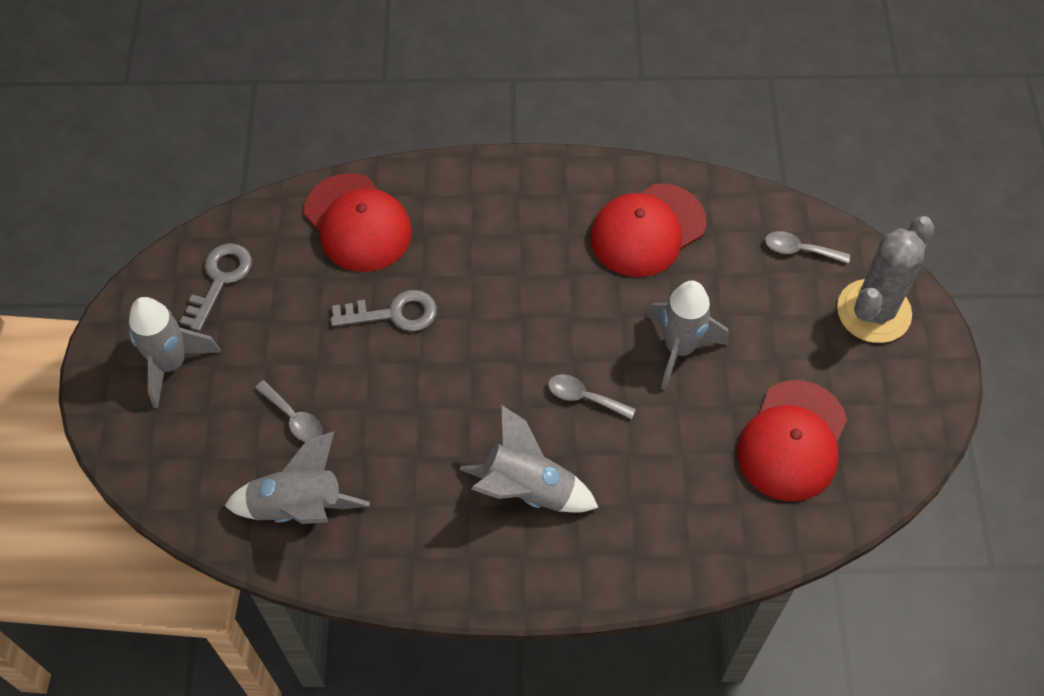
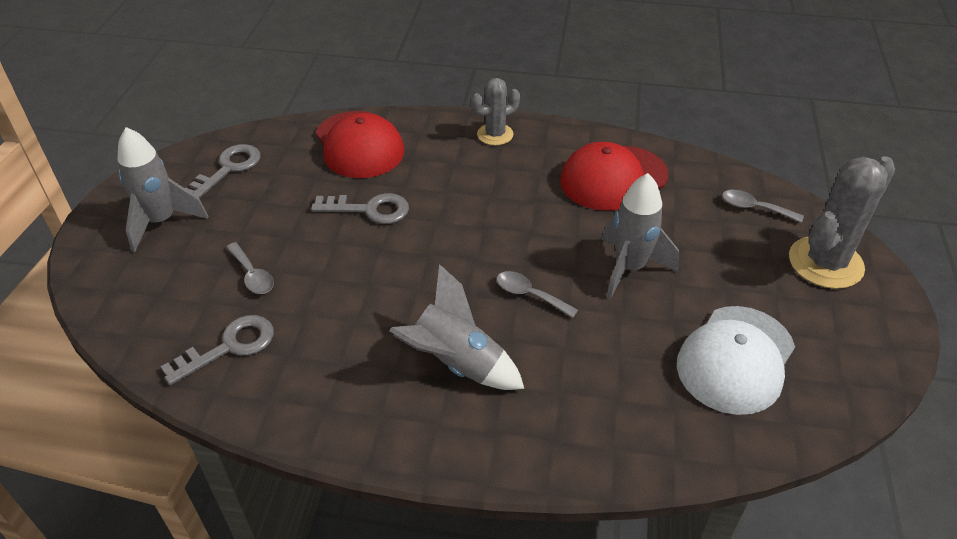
camera: 10 degrees right, 15 degrees down
grey rocket [225,431,370,524] -> grey key [160,315,274,385]
red cap [737,380,847,501] -> white cap [677,306,795,415]
none -> grey cactus [471,78,520,145]

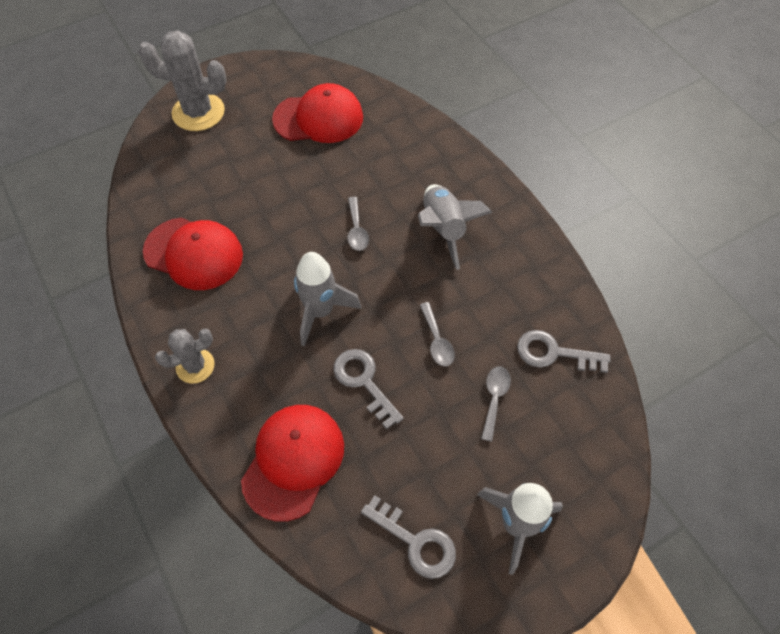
camera: 130 degrees left, 15 degrees up
grey key [185,144,261,198] -> grey key turned 135 degrees counterclockwise [361,495,456,579]
grey cactus [471,78,520,145] -> grey cactus turned 45 degrees counterclockwise [155,329,215,383]
grey rocket [601,173,679,299] -> grey rocket moved to [294,252,362,346]
white cap [677,306,795,415] -> red cap [272,83,363,143]
grey spoon [722,190,804,223] -> grey spoon moved to [420,302,455,367]

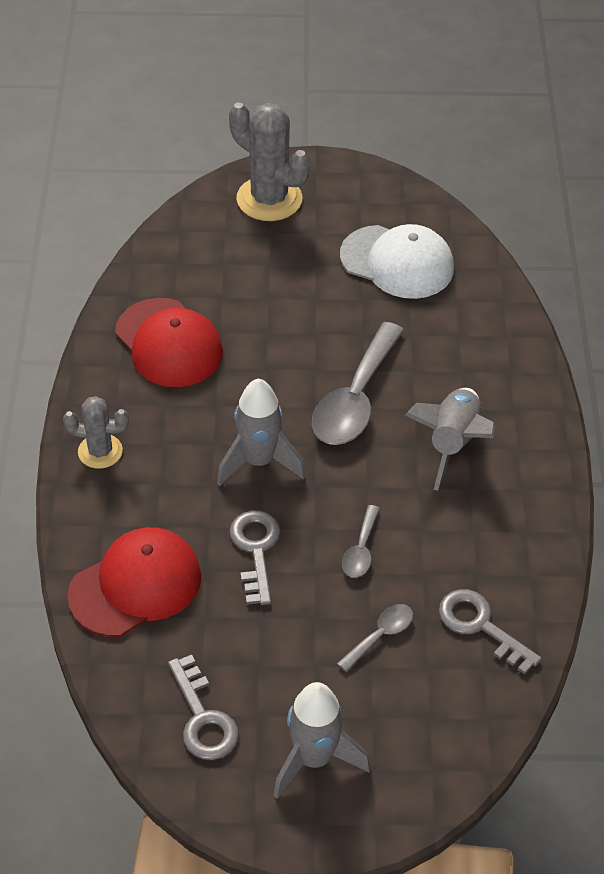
camera: 30 degrees right, 10 degrees down
red cap [272,83,363,143] -> white cap [340,224,454,299]
grey spoon [348,197,369,251] -> grey spoon [312,322,404,445], size x2.06

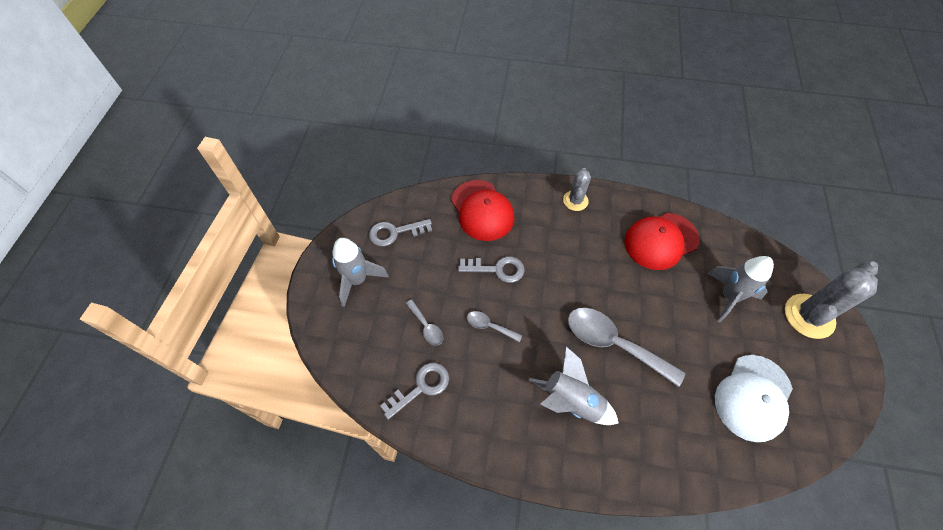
camera: 100 degrees right, 10 degrees up
grey rocket [217,379,306,487] -> grey rocket moved to [707,256,774,322]

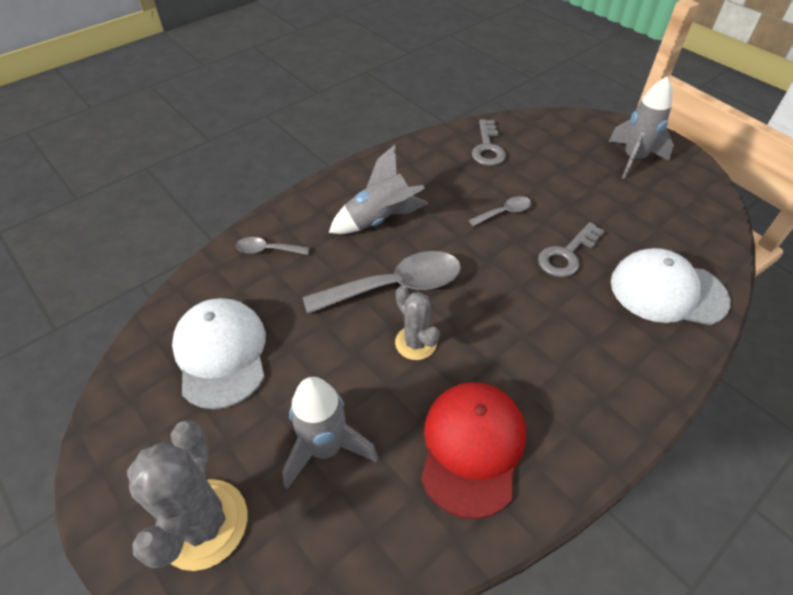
camera: 130 degrees right, 10 degrees down
grey key [369,219,432,246] -> none
grey spoon [406,299,444,346] -> grey spoon moved to [236,237,310,255]
red cap [451,180,515,241] -> white cap [611,248,731,325]
grey cactus [563,168,591,211] -> grey cactus moved to [395,286,440,360]

